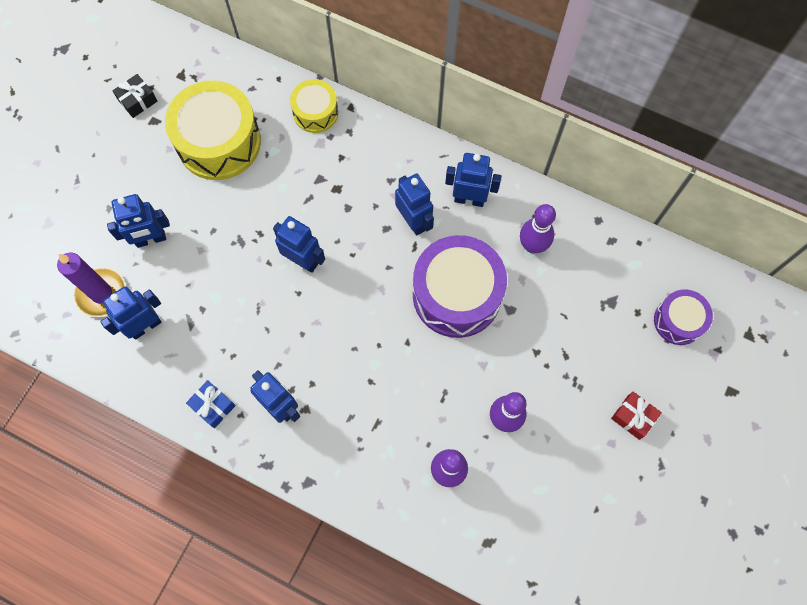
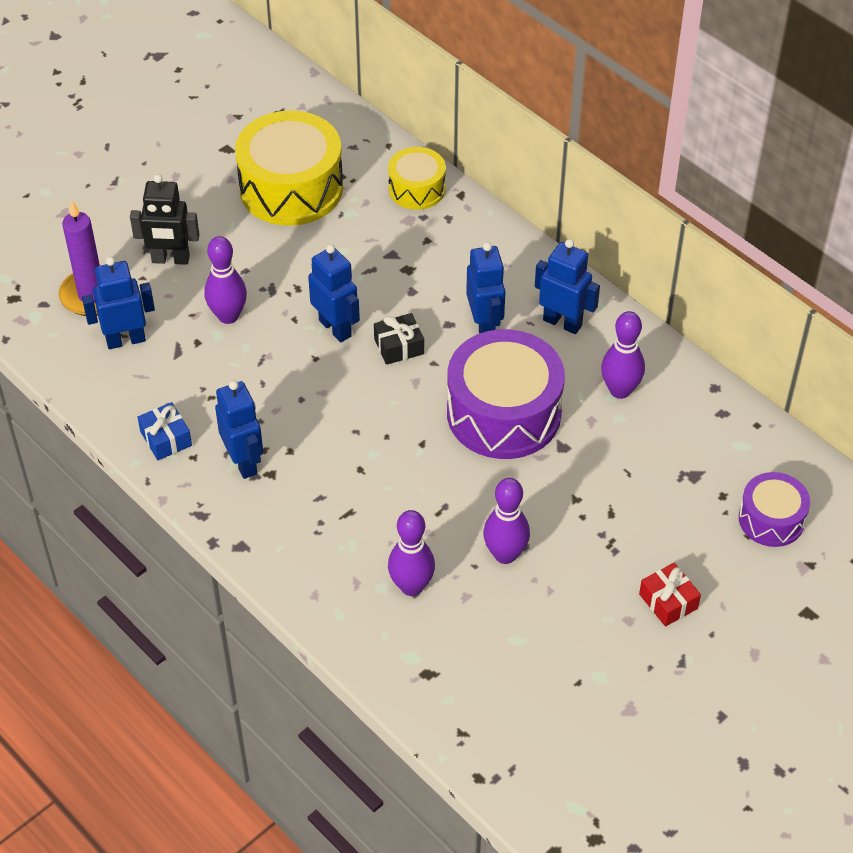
camera: 20 degrees right, 20 degrees down
blue robot [107,194,170,248] -> black robot [130,174,200,265]
black gift [112,74,158,118] -> black gift moved to [374,313,424,365]
none -> purple bowling pin [205,236,247,324]

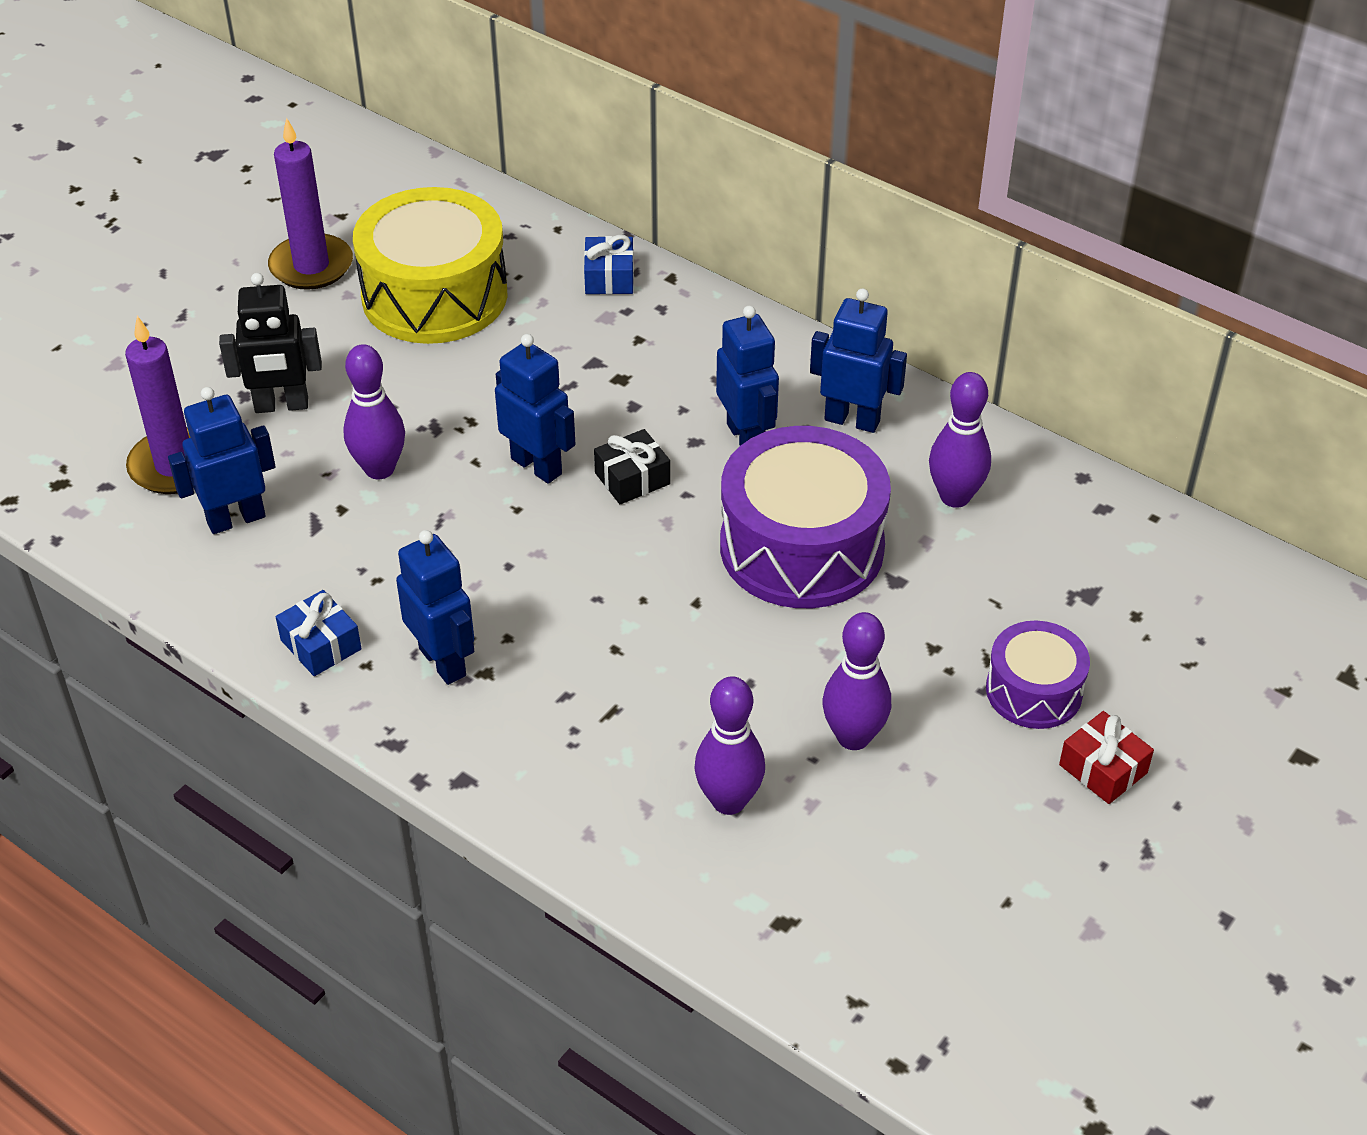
camera: 10 degrees left, 5 degrees down
yellow drum [388,147,446,210] -> blue gift [584,235,634,294]
purple drum [739,472,810,547] -> purple drum moved to [986,621,1090,729]
none -> purple candle [268,118,353,290]

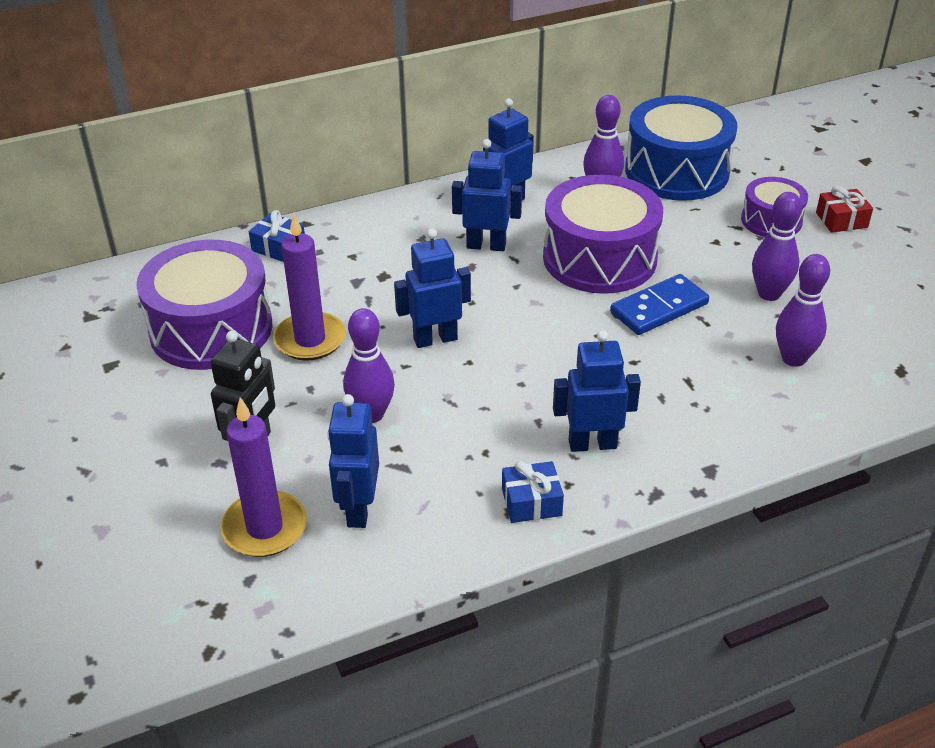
camera: 60 degrees left, 5 degrees down
purple candle [268,118,353,290] -> purple candle moved to [273,214,346,361]
yellow drum [353,187,508,344] -> purple drum [136,240,272,370]
black gift [594,429,670,504] -> none
none -> blue domino [610,274,709,335]
none -> blue drum [625,95,737,201]

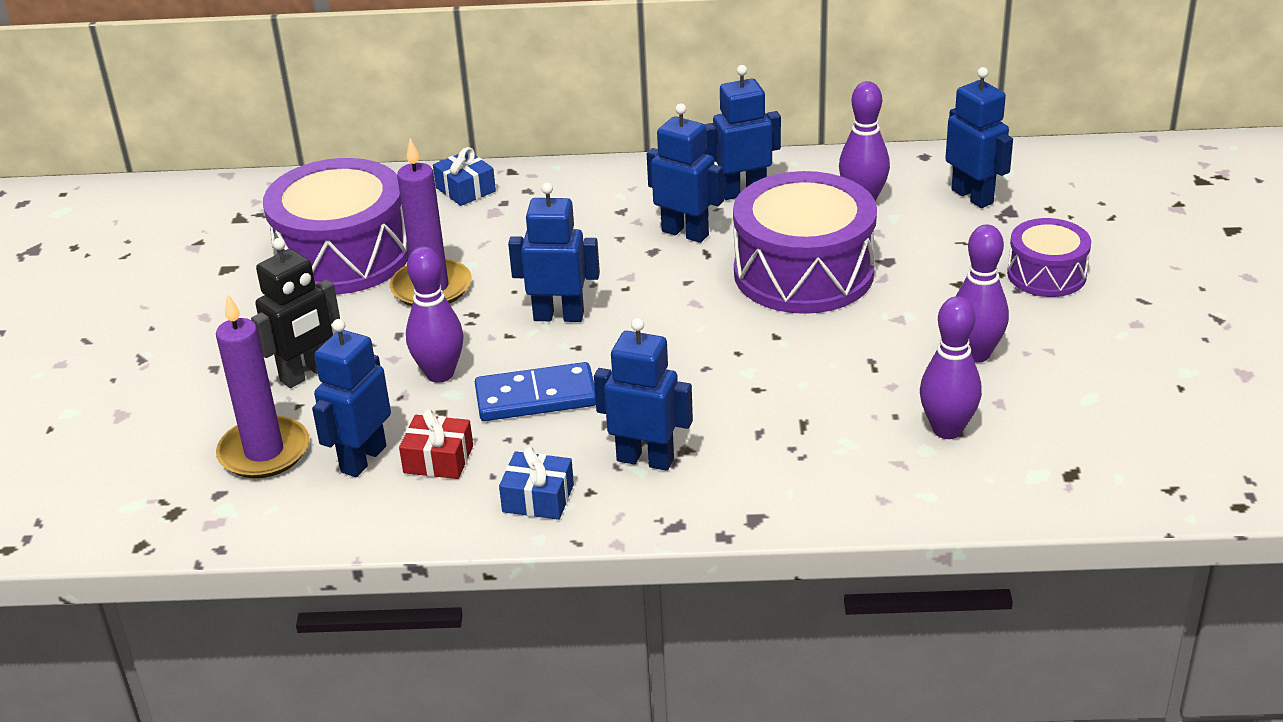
camera: 25 degrees right, 5 degrees down
blue domino [610,274,709,335] -> blue domino moved to [475,362,596,421]
blue drum [625,95,737,201] -> blue robot [945,67,1013,208]
red gift [816,186,873,233] -> red gift moved to [399,409,473,479]

